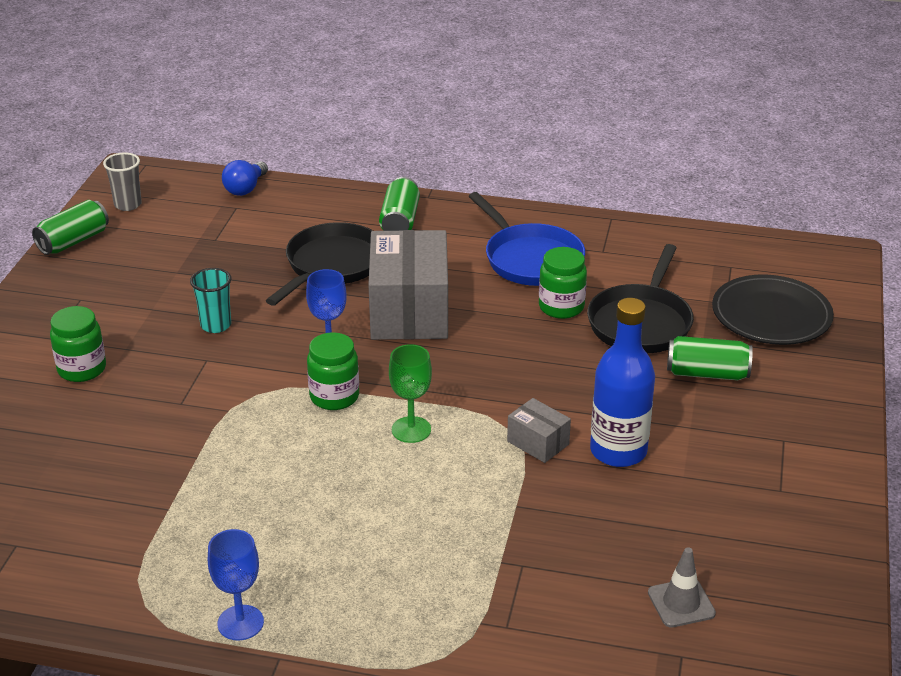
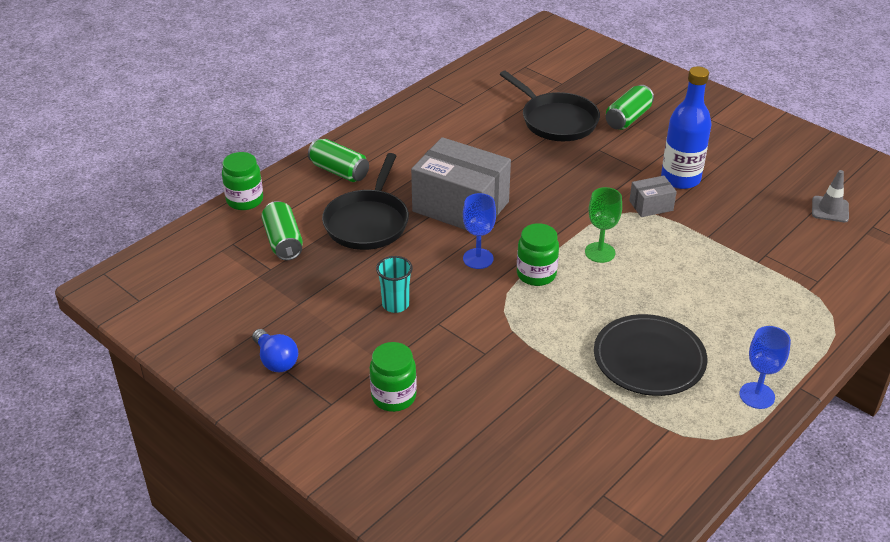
camera: 60 degrees left, 5 degrees up
green can [32,200,109,255] -> green can moved to [262,201,303,260]
grey cup [103,152,142,211] -> none
blue light bulb [222,160,268,196] -> blue light bulb moved to [252,329,298,373]
black pan [266,222,373,306] -> black pan turned 135 degrees counterclockwise [322,153,409,250]
blue pan [469,192,585,286] -> none
green jar [539,247,587,319] -> green jar moved to [222,152,263,210]
black plate [712,274,834,345] -> black plate moved to [594,314,707,396]

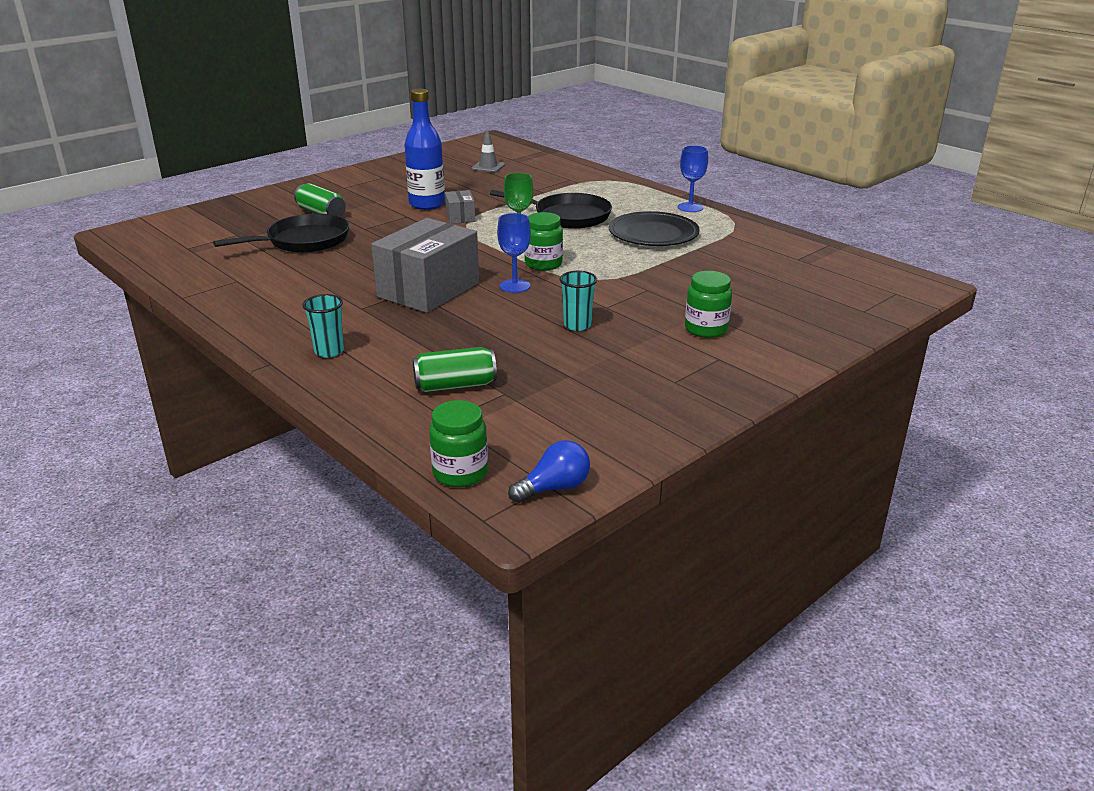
camera: 85 degrees left, 10 degrees down
green jar [222,152,263,210] -> green jar moved to [429,400,488,487]
blue light bulb [252,329,298,373] -> blue light bulb moved to [508,440,590,503]
green can [308,138,369,182] -> turquoise cup [302,294,344,358]
black pan [322,153,409,250] -> black pan moved to [490,190,612,229]

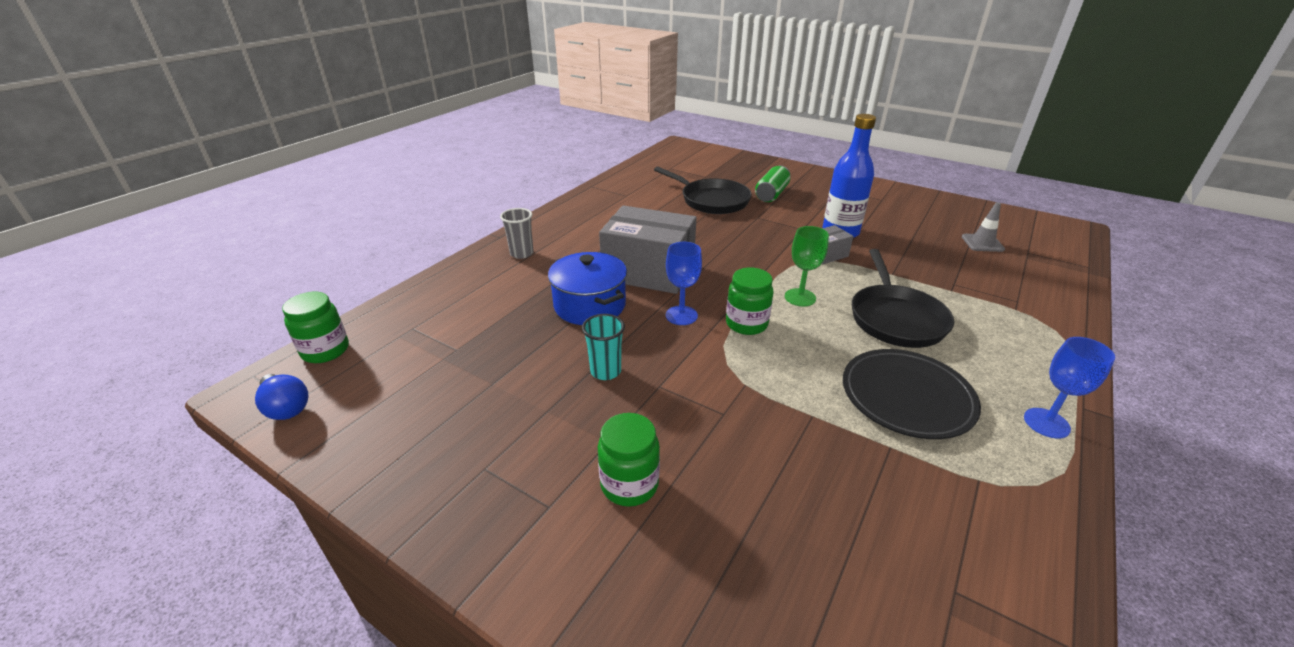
camera: 75 degrees right, 5 degrees up
turquoise cup [302,294,344,358] -> grey cup [500,208,533,259]
green can [413,347,497,392] -> none
none -> blue pot [548,252,627,325]

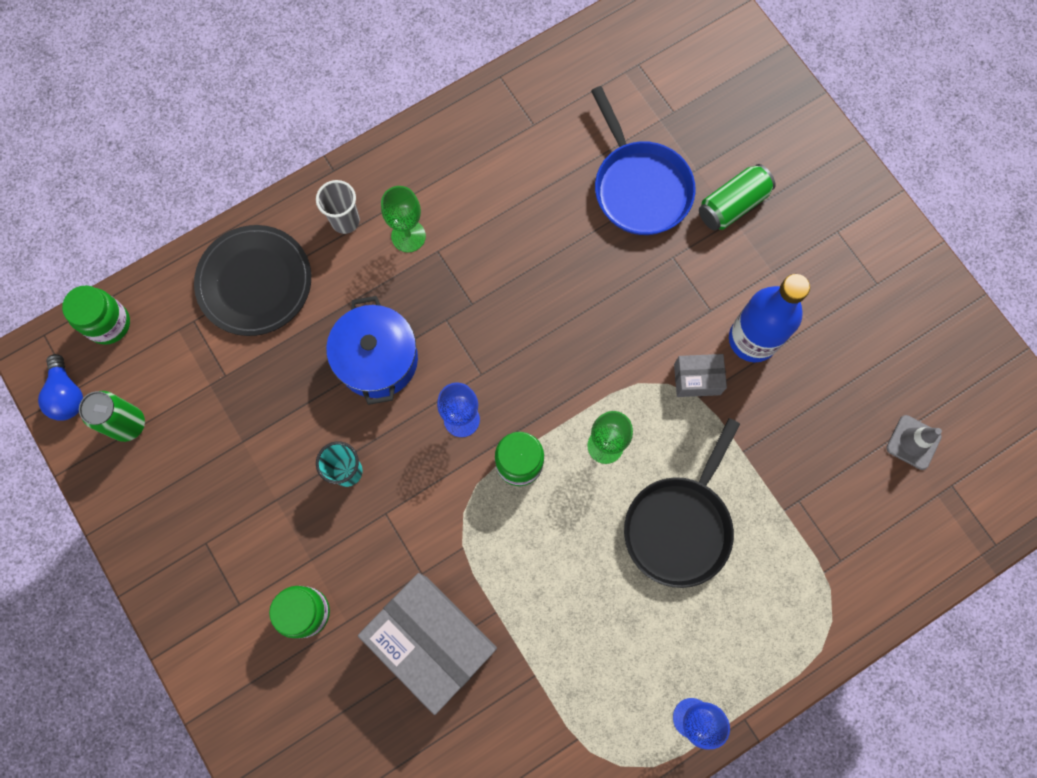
camera: 25 degrees right, 40 degrees up
grey box [599,205,697,294] -> grey box moved to [358,573,497,715]
black pan [654,167,752,214] -> blue pan [591,86,696,235]
black plate [843,349,981,439] -> black plate moved to [194,225,311,336]
none -> green can [79,391,145,442]
none -> green goblet [381,186,426,253]

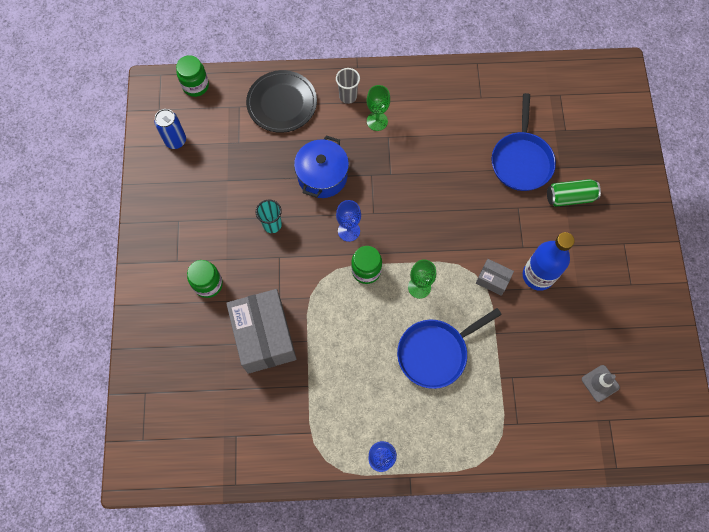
camera: 30 degrees right, 5 degrees down
blue light bulb [38,354,83,421] -> none
green can [79,391,145,442] -> blue can [154,109,186,149]
black pan [624,418,740,588] -> blue pan [397,308,502,389]

